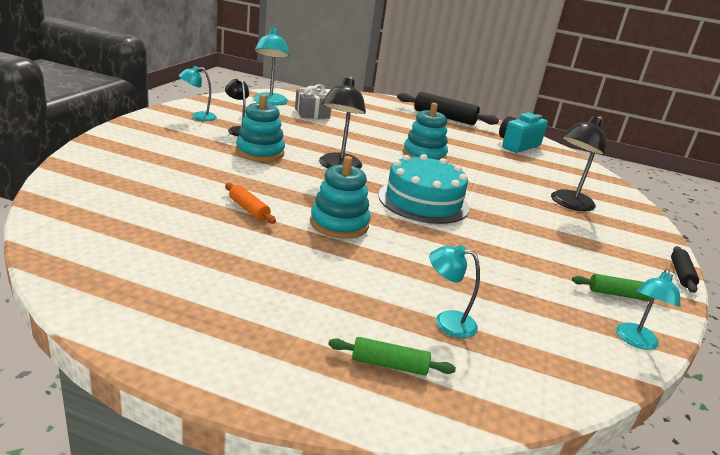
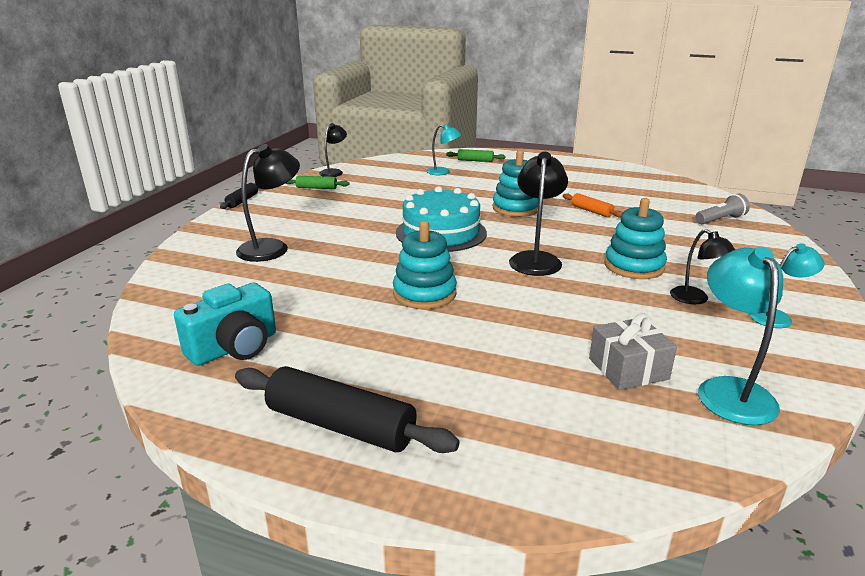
camera: 175 degrees left, 0 degrees up
turquoise lamp [616,269,681,350] -> black lamp [319,123,347,177]
none -> grey flashlight [695,194,750,224]

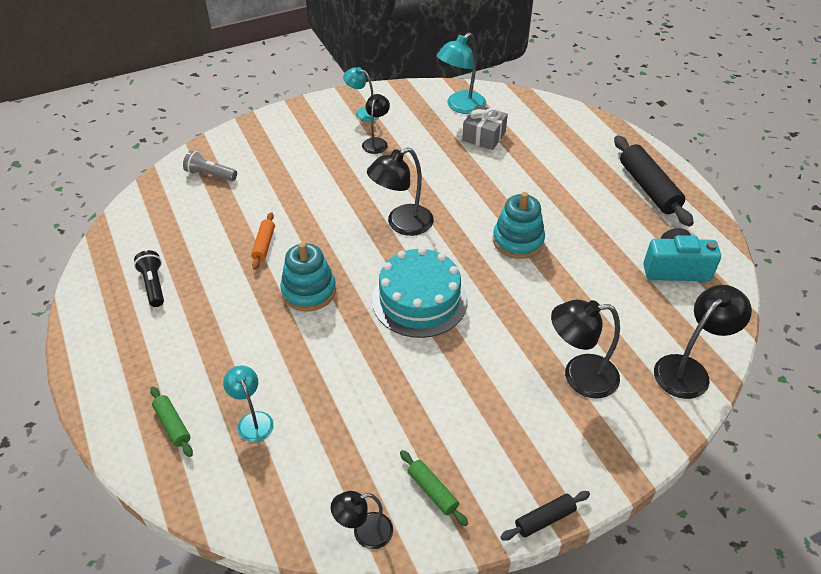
camera: 135 degrees left, 20 degrees up
turquoise stacking toy [605,198,667,279] -> none
none -> black flashlight [134,250,164,307]
none -> black lamp [654,285,752,399]

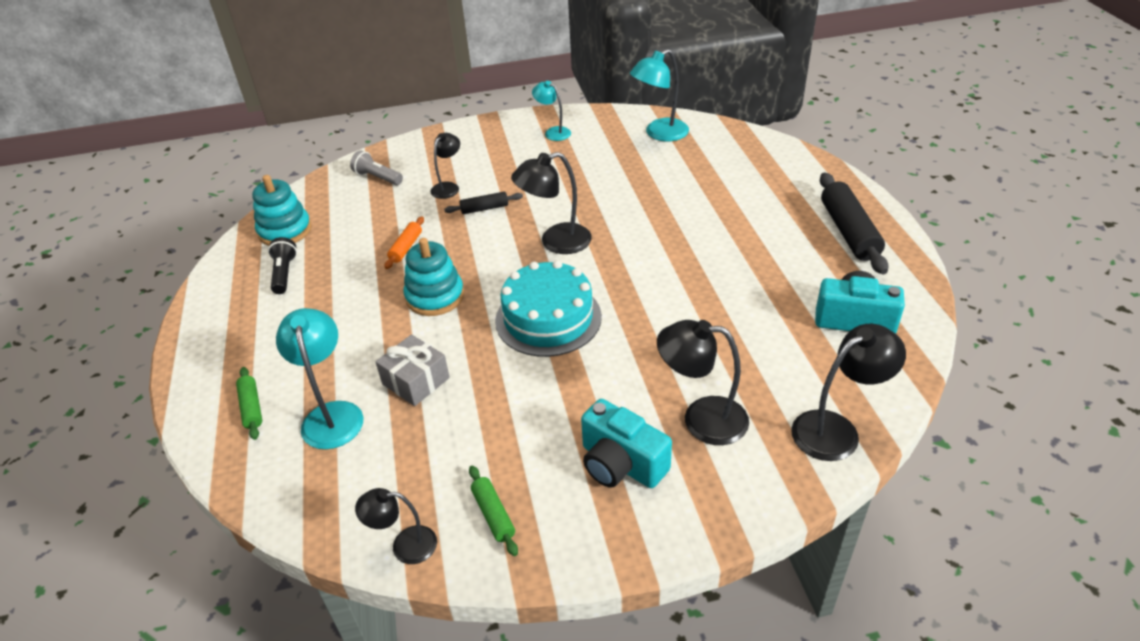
camera: 15 degrees right, 5 degrees down
turquoise lamp [223,366,274,442] -> turquoise lamp [276,308,363,449], size x1.60
black lamp [362,94,390,154] -> black lamp moved to [431,133,460,199]
grey gift [462,105,508,150] -> grey gift moved to [376,334,450,406]
turquoise stacking toy [493,192,545,259] -> turquoise stacking toy moved to [252,175,312,246]
black rolling pin [500,491,590,541] -> black rolling pin moved to [444,192,523,214]
none -> turquoise camera [581,399,672,488]

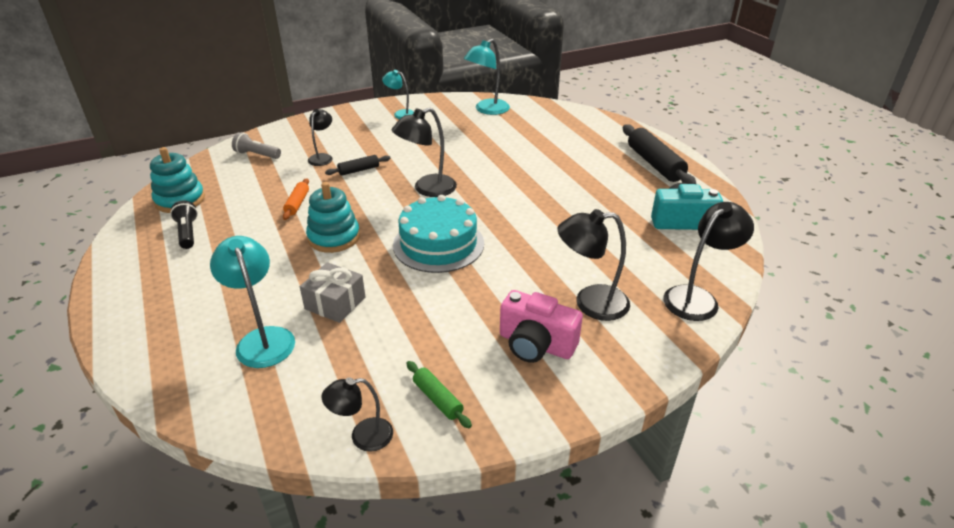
camera: 15 degrees left, 5 degrees down
green rolling pin [236,367,262,440] -> none
turquoise camera [581,399,672,488] -> pink camera [500,290,583,363]

